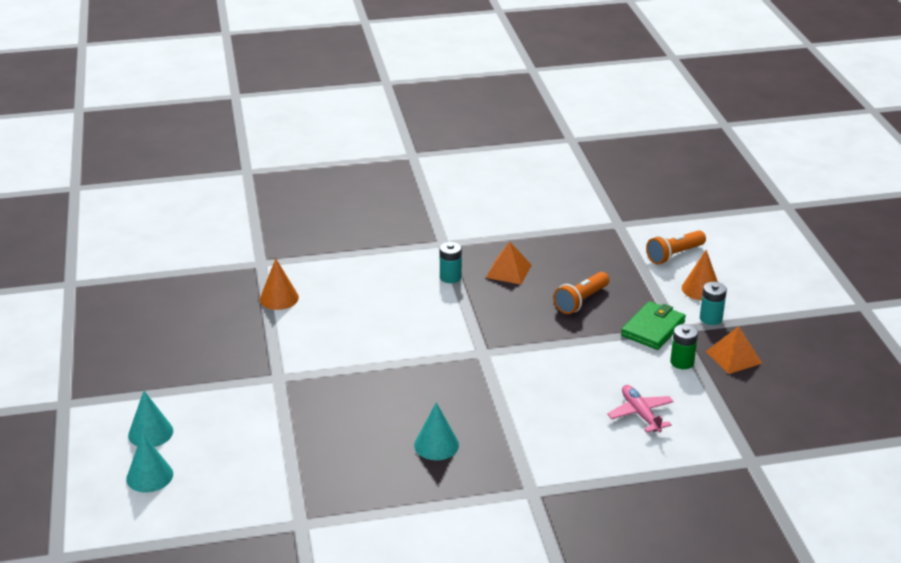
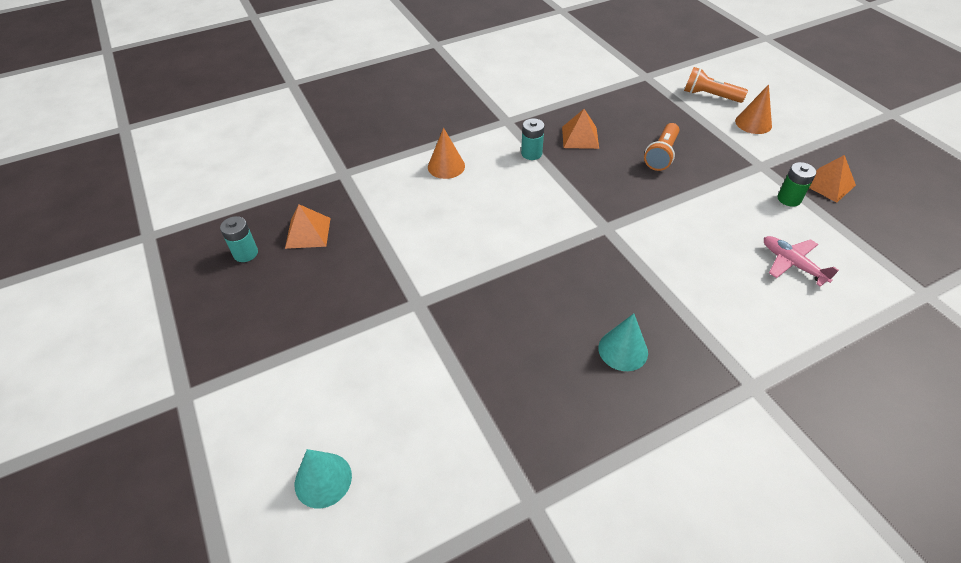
camera: 15 degrees left, 15 degrees up
turquoise cone [128,391,173,447] -> none
orange cone [260,258,299,310] -> orange cone moved to [428,128,465,179]
green wallet [621,301,686,350] -> none
orange flashlight [646,230,706,264] -> orange flashlight turned 75 degrees clockwise [684,67,748,103]
turquoise battery [700,282,727,325] -> turquoise battery moved to [220,216,258,262]
none -> orange pyramid [285,204,331,249]

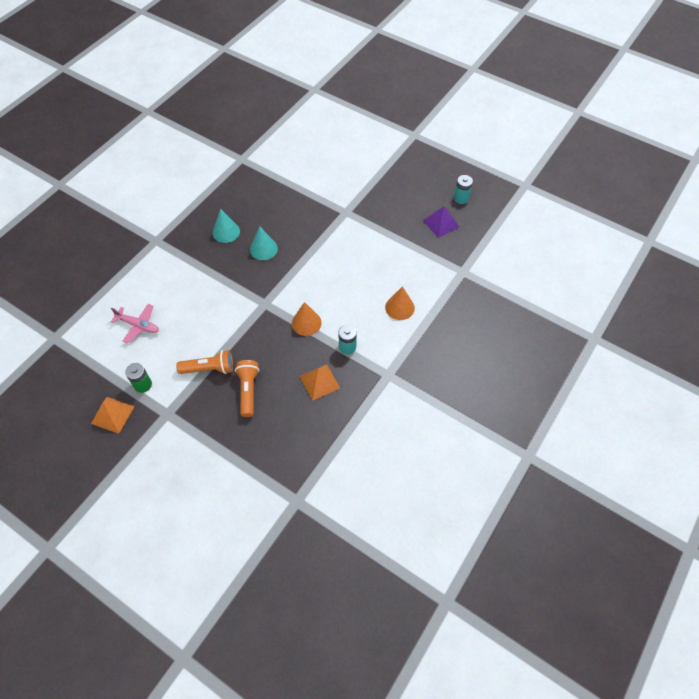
camera: 150 degrees right, 10 degrees up
orange pyramid [285,204,331,249] -> purple pyramid [423,206,459,238]
turquoise cone [295,449,352,508] -> turquoise cone moved to [250,227,278,260]
orange flashlight [684,67,748,103] -> orange flashlight moved to [176,350,233,374]
orange cone [735,85,772,134] -> orange cone moved to [292,302,321,336]

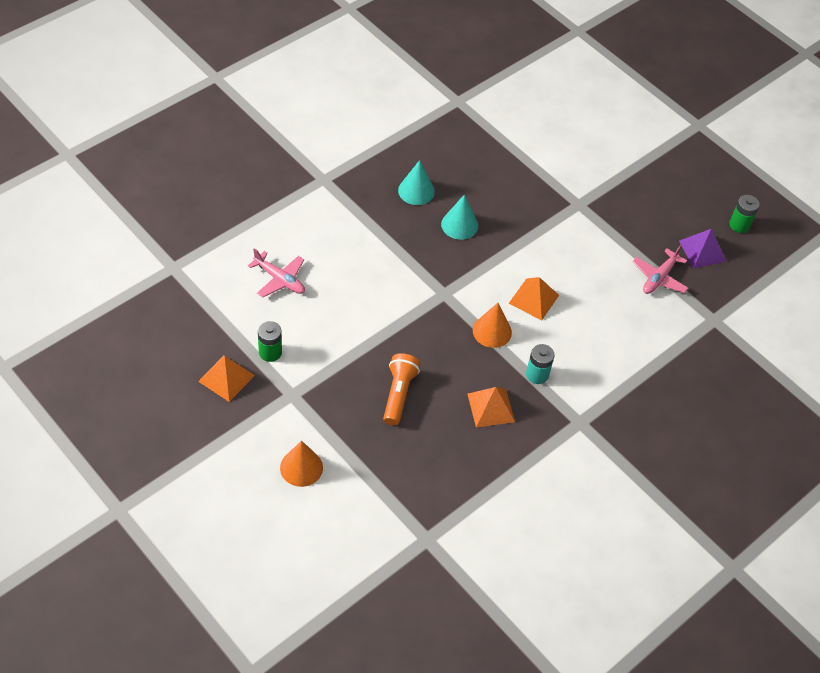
camera: 10 degrees right, 5 degrees down
orange flashlight [176,350,233,374] -> none
orange cone [385,286,415,320] -> orange cone moved to [280,441,323,487]
turquoise battery [454,175,473,204] -> green battery [729,195,760,233]
none -> orange pyramid [509,277,559,320]
none -> pink plane [632,245,688,294]

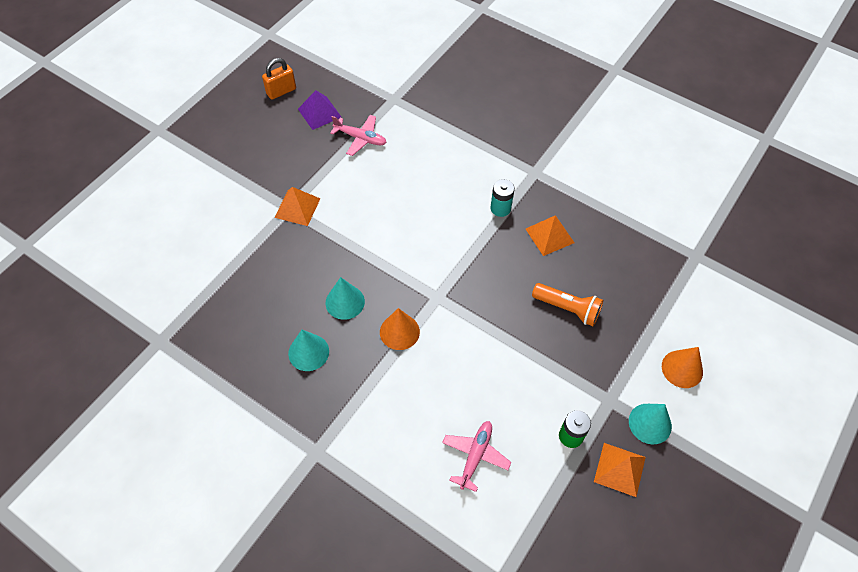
camera: 100 degrees left, 5 degrees up
orange flashlight [383,353,420,425] -> orange flashlight turned 150 degrees counterclockwise [532,283,603,326]
orange cone [473,303,512,348] -> orange cone moved to [380,308,420,350]
orange pyramid [509,277,559,320] -> orange pyramid moved to [274,187,321,226]
green battery [729,195,760,233] -> orange padlock [262,58,296,100]
none -> turquoise cone [629,404,672,444]

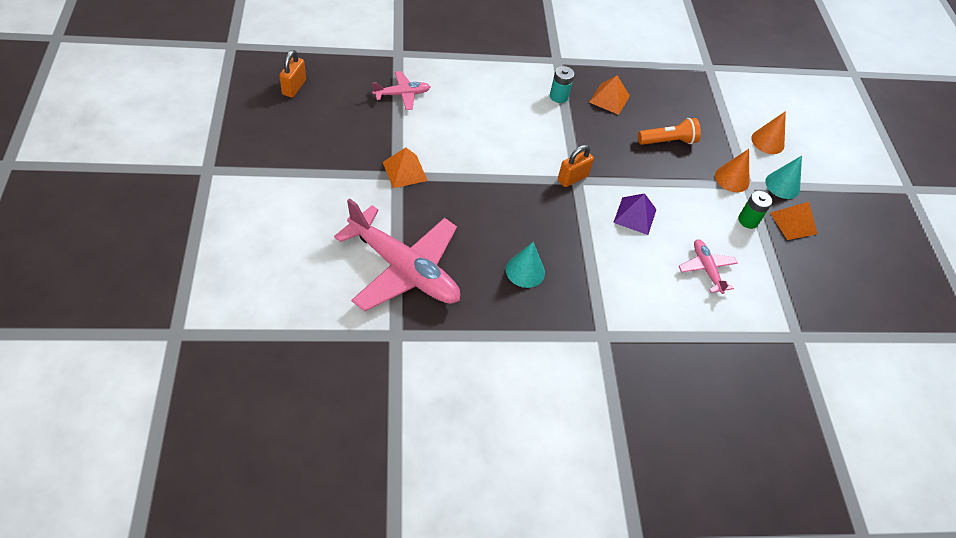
camera: 45 degrees left, 5 degrees down
purple pyramid [298,90,341,130] -> purple pyramid moved to [613,193,657,235]
turquoise cone [326,277,365,320] -> none
orange cone [380,308,420,350] -> orange cone moved to [715,149,749,192]
none -> pink plane [334,198,460,311]
none -> orange padlock [558,145,594,187]

